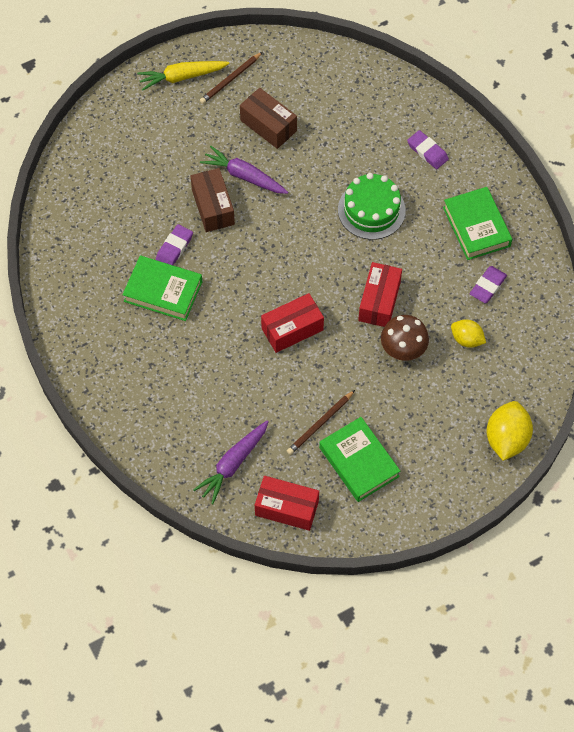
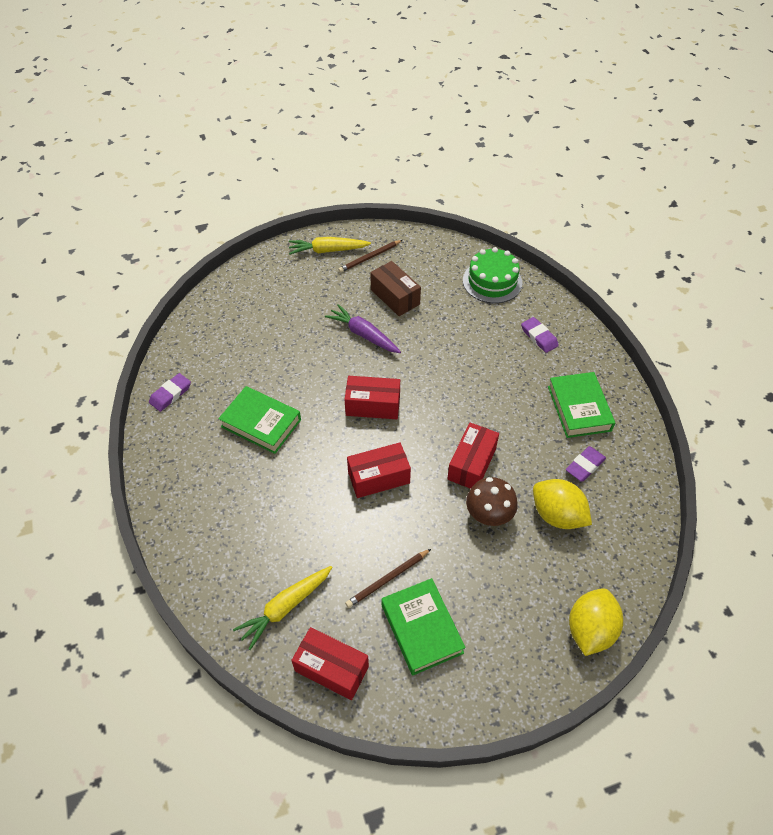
camera: 10 degrees right, 10 degrees down
purple eraser [156,224,193,265] -> purple eraser moved to [149,373,191,412]
brown box [191,168,235,232] -> none
purple carrot [193,420,269,504] -> yellow carrot [233,566,332,650]
green cake [338,173,406,240] -> green cake moved to [463,247,523,303]
yellow lemon [451,319,486,348] -> yellow lemon [533,479,592,529], size x1.62
none -> red box [344,376,400,419]

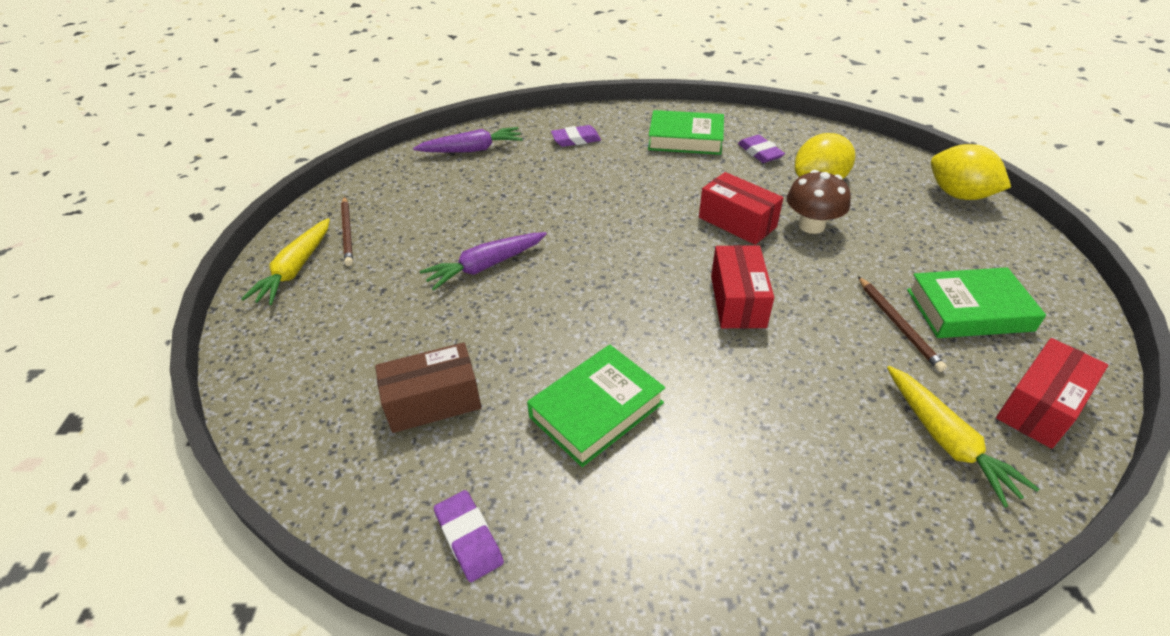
camera: 70 degrees left, 10 degrees down
red box [344,376,400,419] -> none
brown box [370,261,421,316] -> brown box moved to [375,342,481,433]
green cake [463,247,523,303] -> purple carrot [413,127,523,153]

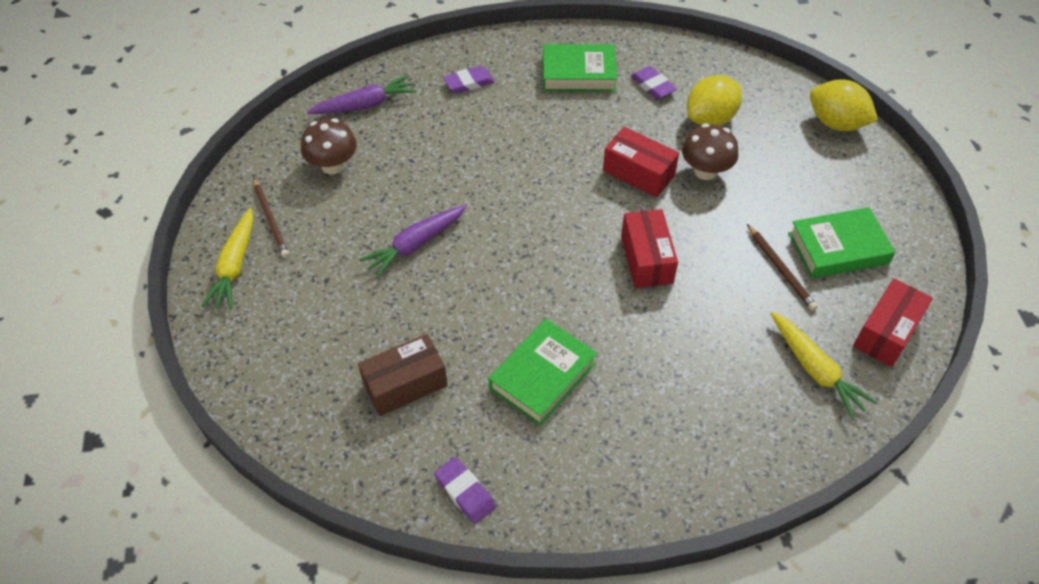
camera: 10 degrees left, 10 degrees up
none -> brown mushroom [301,118,357,174]

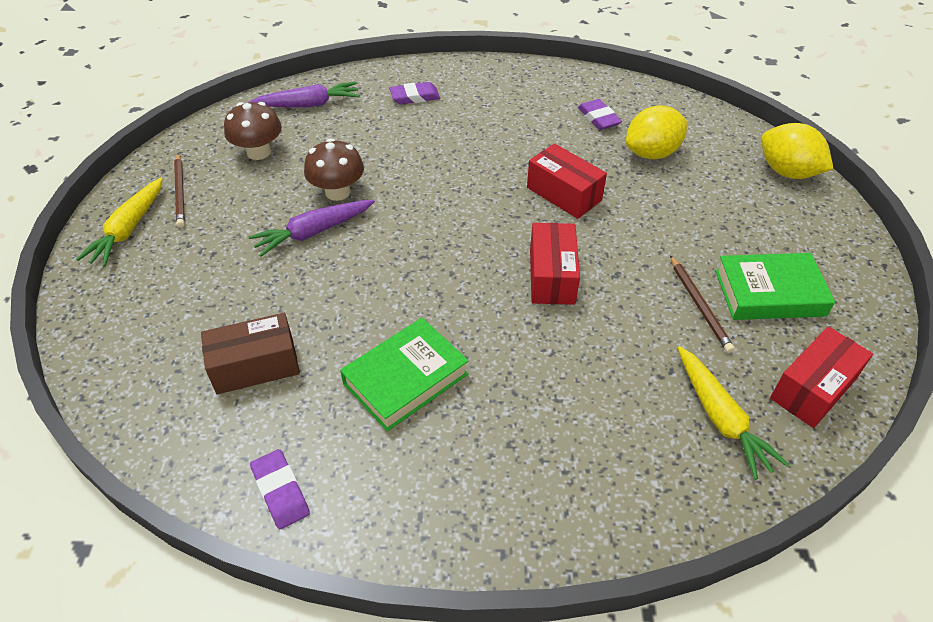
camera: 10 degrees right, 5 degrees down
green book [543,44,617,92] -> none
brown mushroom [682,123,738,180] -> brown mushroom moved to [304,138,364,201]

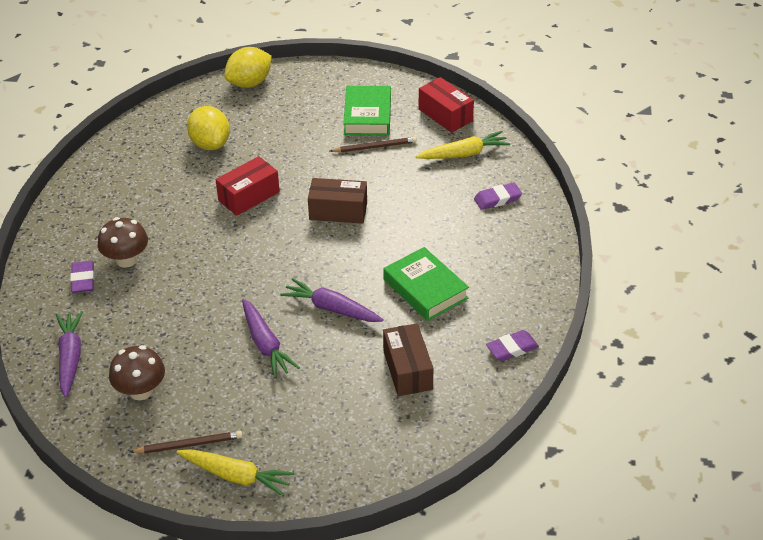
camera: 85 degrees left, 5 degrees down
brown mushroom [304,138,364,201] -> brown mushroom moved to [98,217,148,268]
red box [530,223,580,305] -> brown box [308,178,367,224]
purple eraser [578,99,622,130] -> purple eraser moved to [474,182,522,210]
none -> purple carrot [280,278,384,322]

